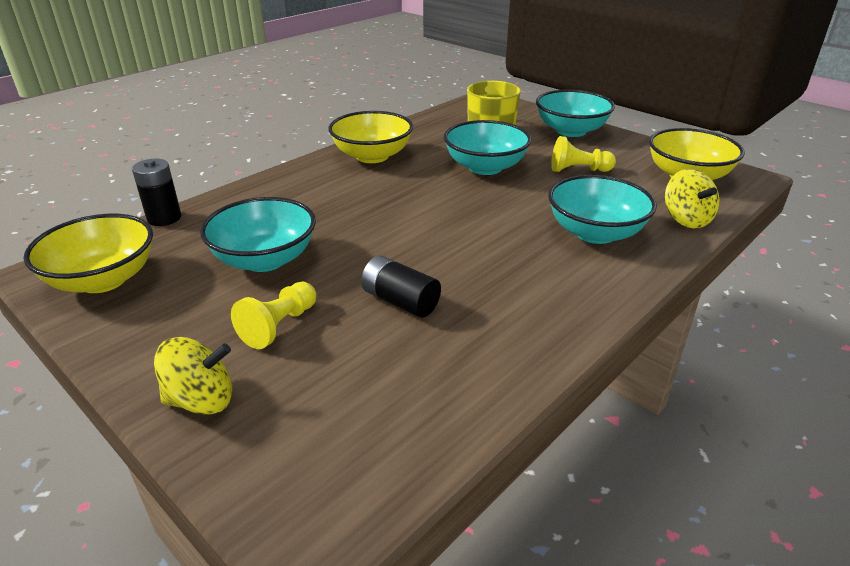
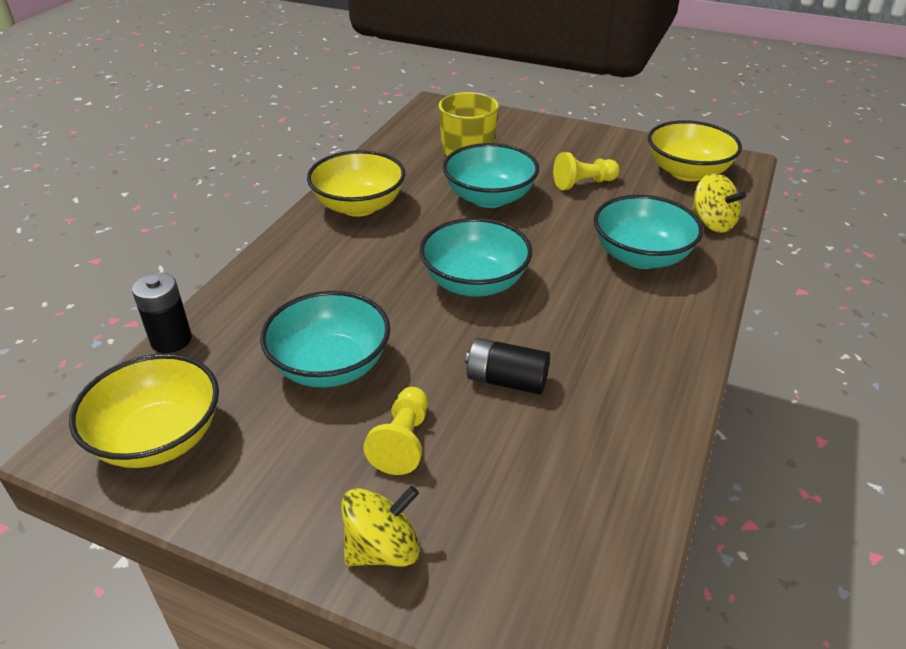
camera: 20 degrees left, 5 degrees up
turquoise bowl [536,90,615,137] -> turquoise bowl moved to [419,218,532,297]

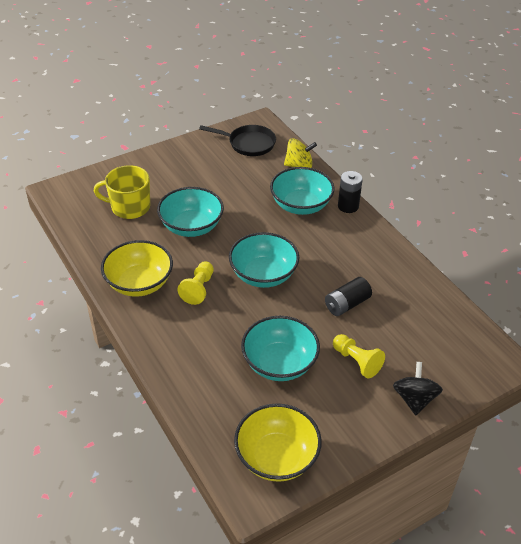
camera: 55 degrees left, 5 degrees up
black battery [132,273,192,353] -> black battery moved to [338,171,363,213]
yellow spinning top [341,486,420,567] -> black spinning top [393,362,443,415]
yellow pawn [553,152,620,190] -> yellow pawn moved to [178,261,214,305]
yellow bowl [648,120,742,181] -> black pan [199,125,276,156]

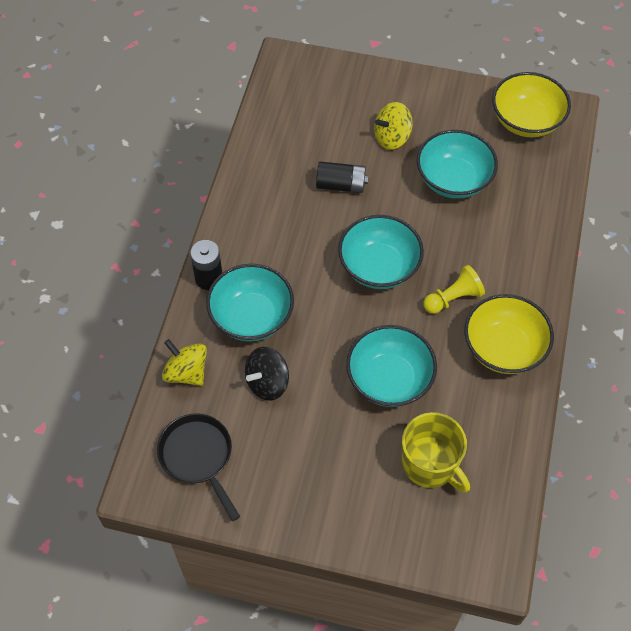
camera: 135 degrees left, 15 degrees up
yellow pawn [333,334,385,378] -> yellow spinning top [374,102,413,150]
black spinning top [393,362,443,415] -> black spinning top moved to [245,347,289,401]

